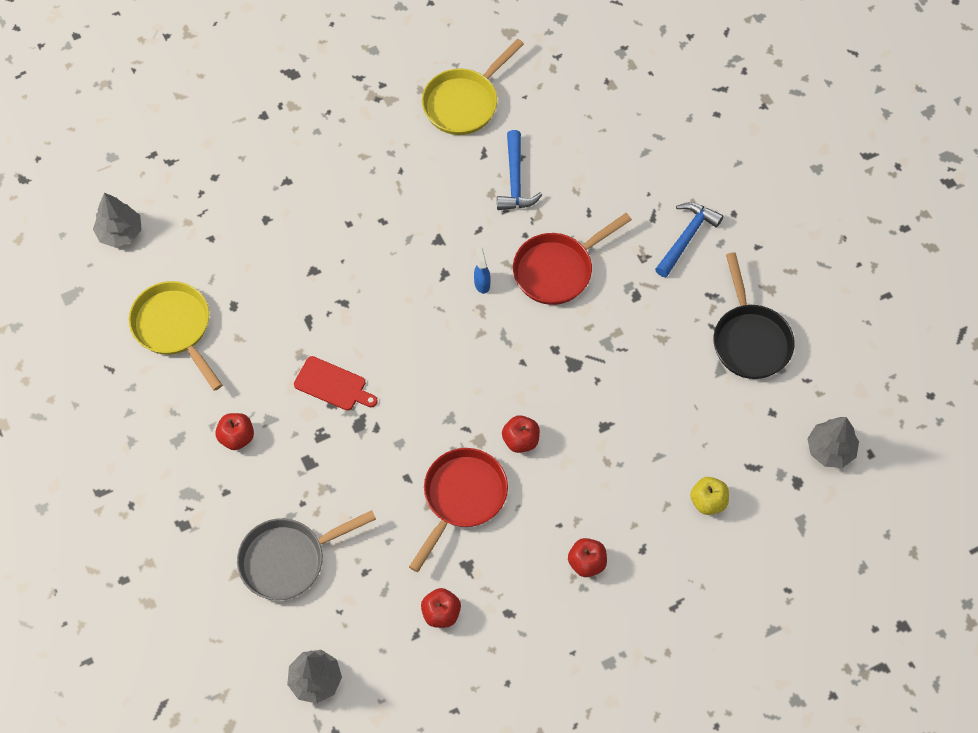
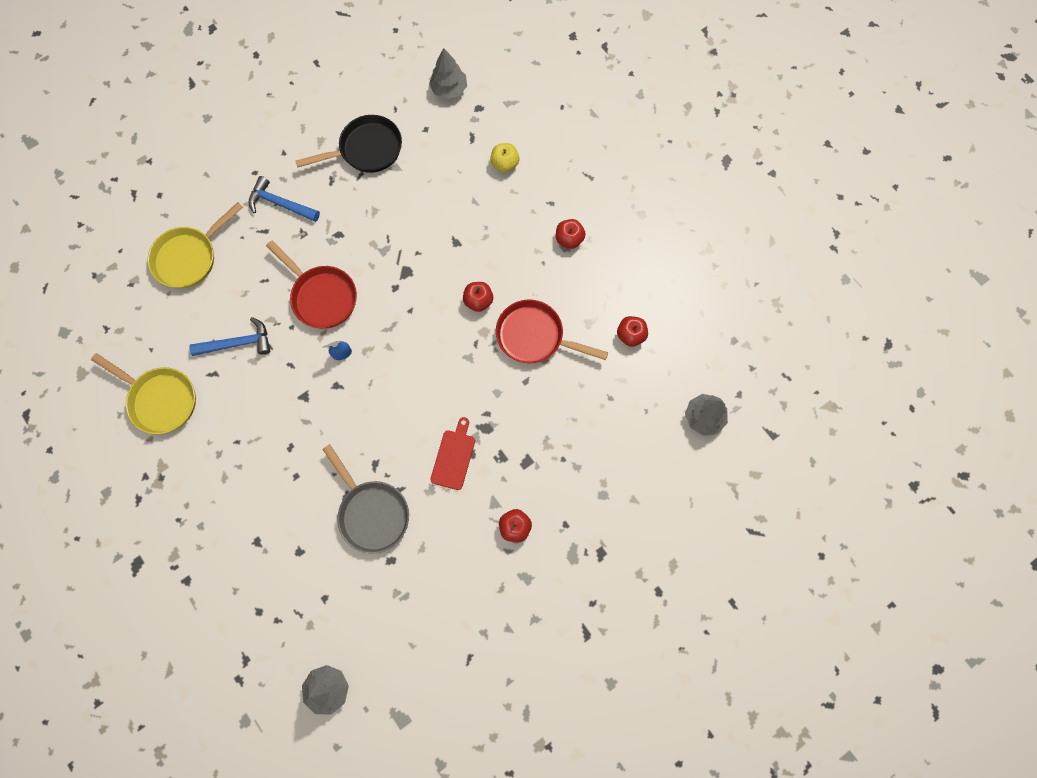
camera: 100 degrees left, 10 degrees up
yellow pan [129,281,222,391] -> yellow pan moved to [147,202,243,288]
grey pan [237,510,376,600] -> grey pan moved to [322,444,409,554]

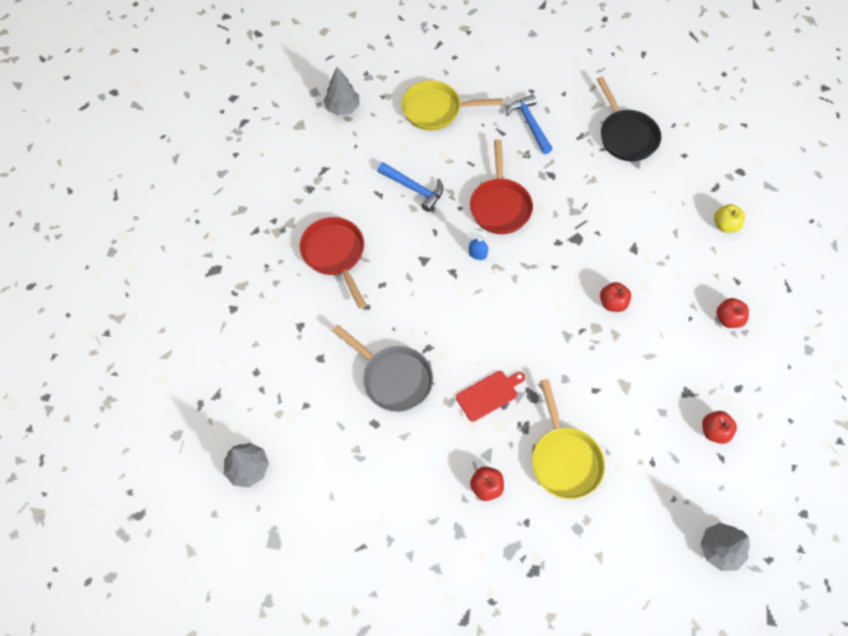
camera: 45 degrees right, 10 degrees down
yellow pan [91,353,196,434] -> yellow pan moved to [532,379,605,499]
black pan [295,115,402,173] -> black pan turned 45 degrees clockwise [597,77,661,162]
grey pan [322,444,409,554] -> grey pan turned 60 degrees counterclockwise [332,325,433,412]
grey tree [429,48,467,99] -> grey tree moved to [323,67,359,116]
red pan [496,299,608,363] -> red pan moved to [300,217,366,309]

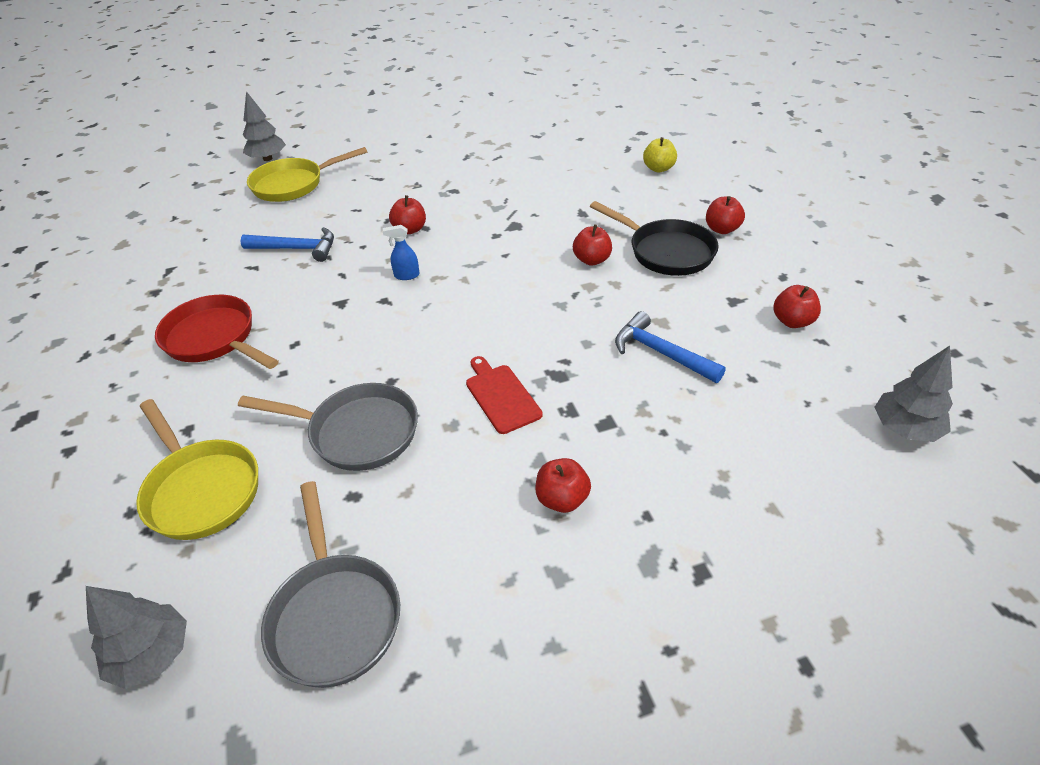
camera: 25 degrees left, 20 degrees down
grey tree [323,67,359,116] -> grey tree moved to [243,91,286,161]
red cutting board [456,371,525,422] -> red cutting board turned 60 degrees counterclockwise [466,356,543,434]
red pan [470,139,533,234] -> red apple [389,195,426,234]
blue hammer [506,94,553,154] -> blue hammer moved to [615,311,726,383]
yellow pan [532,379,605,499] -> yellow pan moved to [136,399,258,540]
black pan [597,77,661,162] -> black pan moved to [590,201,719,276]
none -> grey pan [261,481,400,688]

